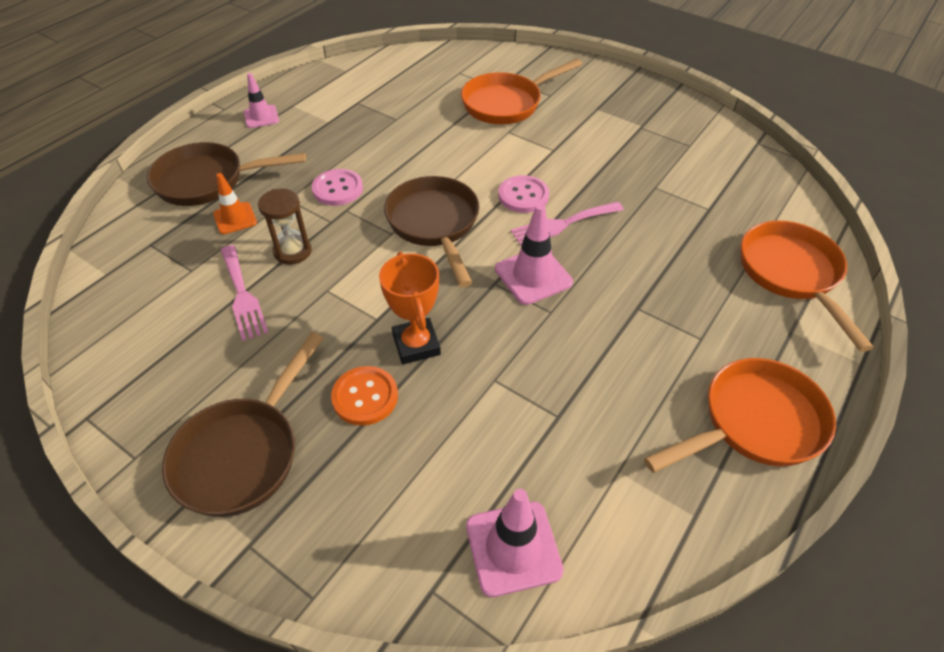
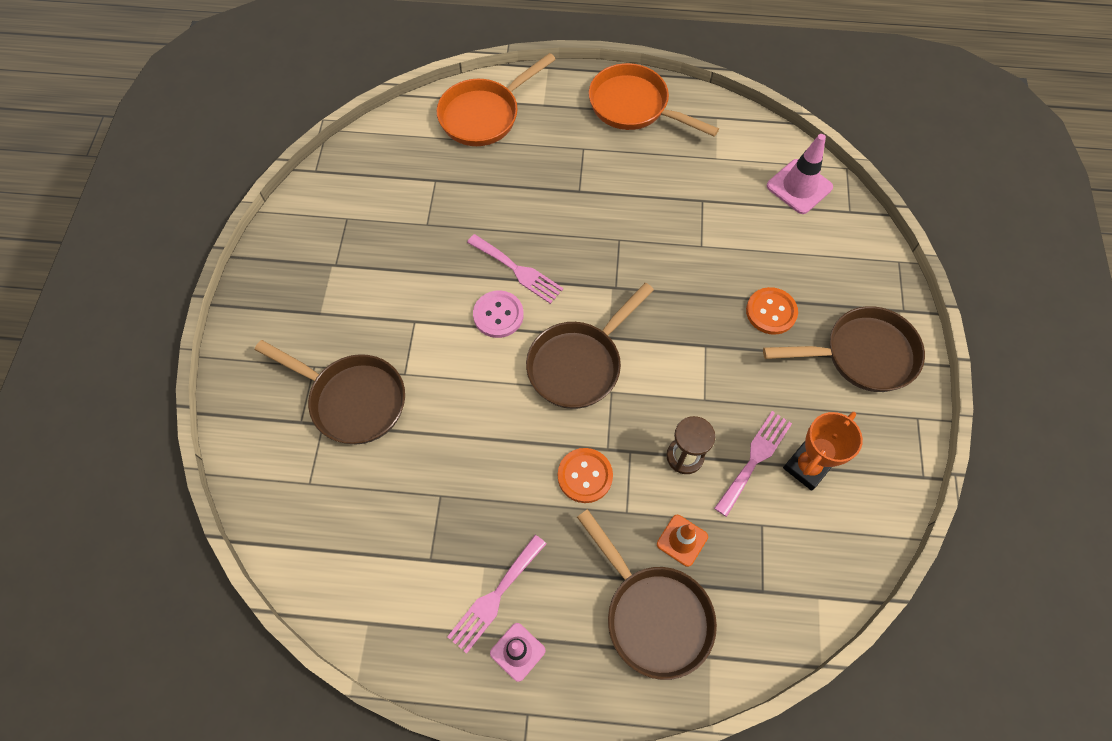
camera: 120 degrees left, 15 degrees up
pink button [312,169,363,206] -> orange button [558,448,613,503]
orange trophy [379,252,441,364] -> orange trophy moved to [783,412,863,491]
orange pan [461,59,582,124] -> brown pan [255,340,405,444]
pink traffic cone [495,204,573,305] -> none
none -> pink fork [447,535,546,654]

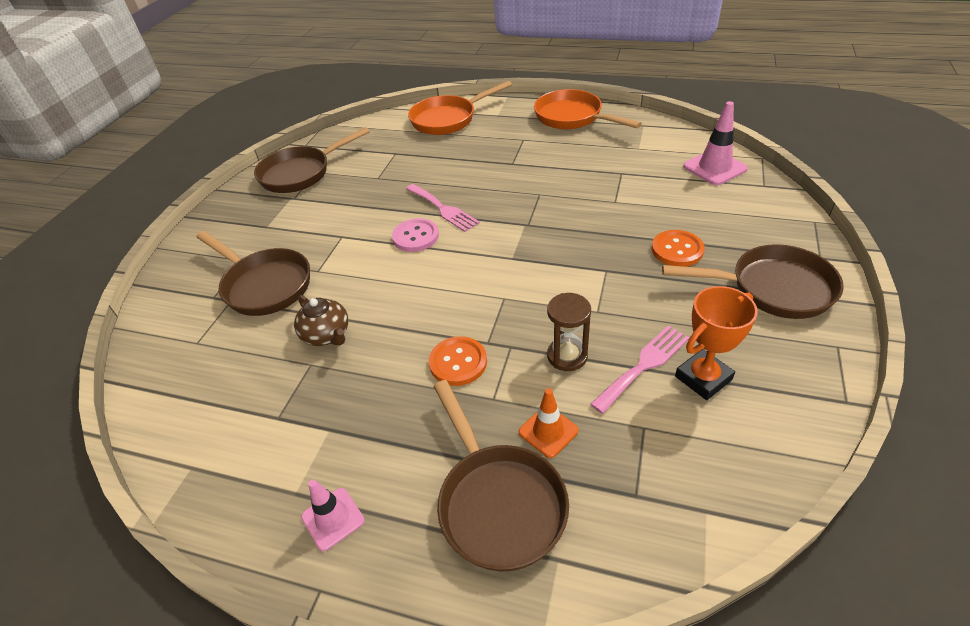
camera: 15 degrees right, 20 degrees down
pink fork [447,535,546,654] -> none
brown pan [526,283,654,409] -> brown pan moved to [254,127,370,193]
none -> brown teapot [294,295,348,346]

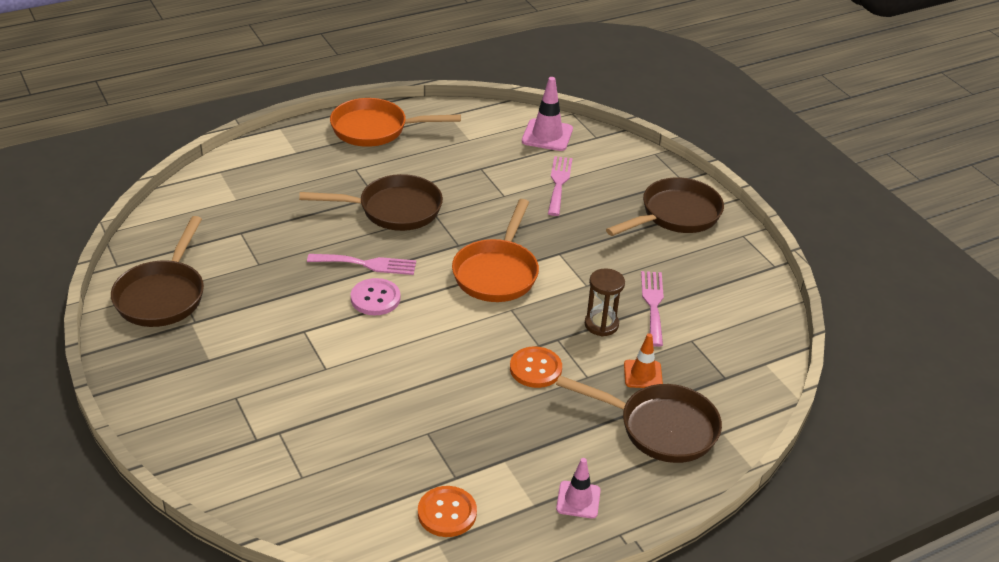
camera: 50 degrees left, 5 degrees down
brown pan [196,231,310,316] -> brown pan moved to [299,174,443,231]
brown teapot [294,295,348,346] -> none
orange pan [408,81,512,135] -> orange pan moved to [452,199,539,302]
orange button [652,230,705,267] -> orange button moved to [418,486,477,537]
orange trophy [675,286,758,400] -> none
none -> pink fork [548,156,573,216]

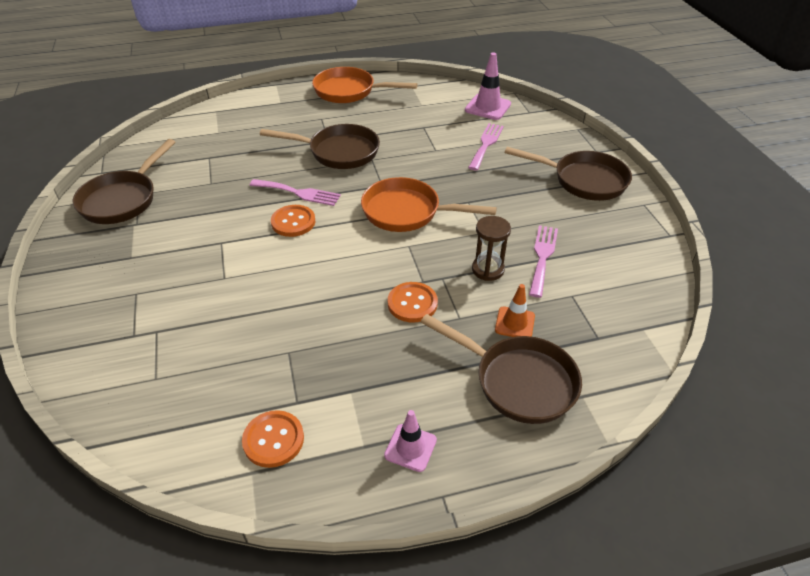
camera: 15 degrees right, 5 degrees up
pink button [351,278,400,315] -> orange button [271,205,315,237]
orange pan [452,199,539,302] -> orange pan turned 75 degrees clockwise [361,177,497,232]
brown pan [606,177,724,236] -> brown pan turned 45 degrees clockwise [505,147,632,201]

